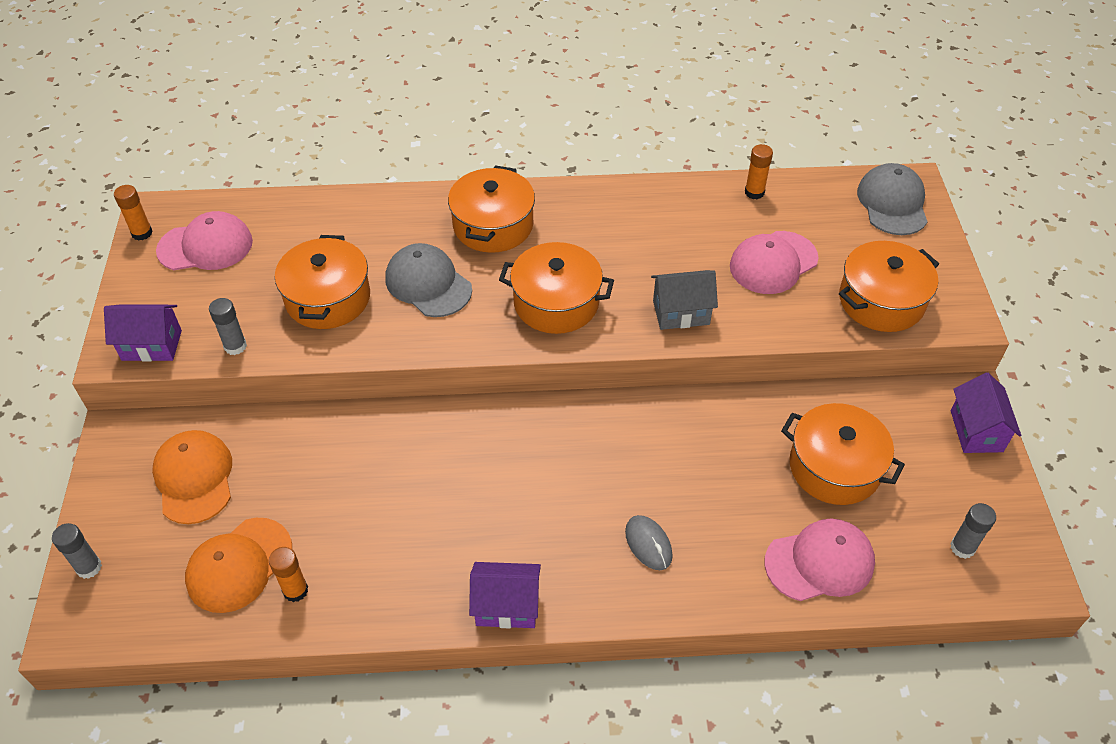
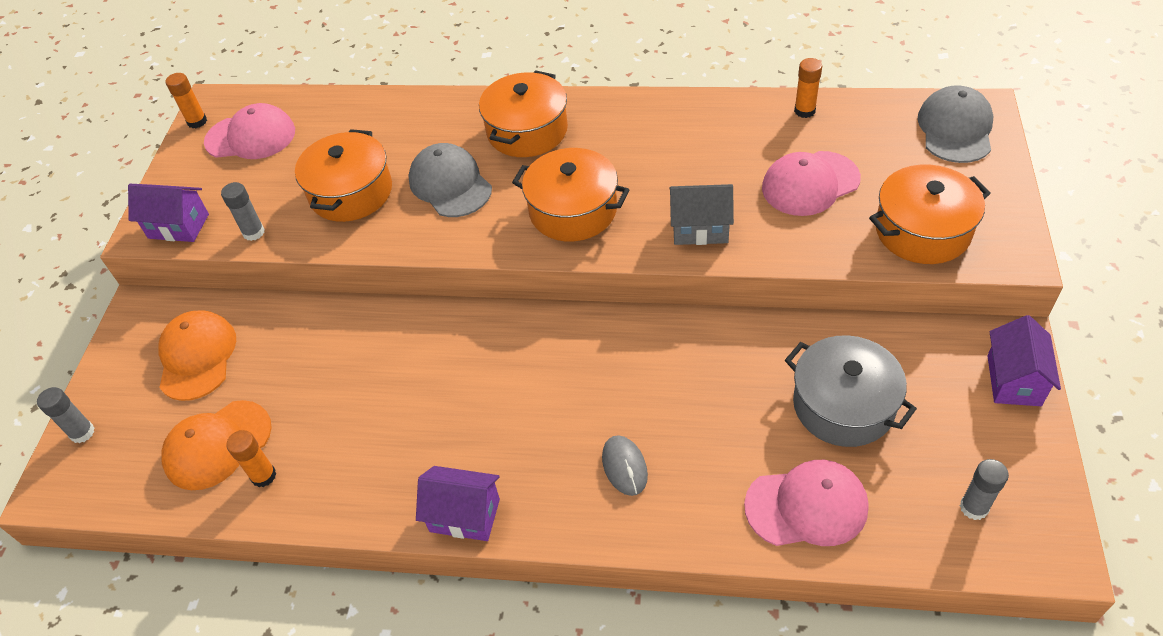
camera: 15 degrees right, 0 degrees up
orange pot [781,403,905,505] -> grey pot [785,335,917,447]

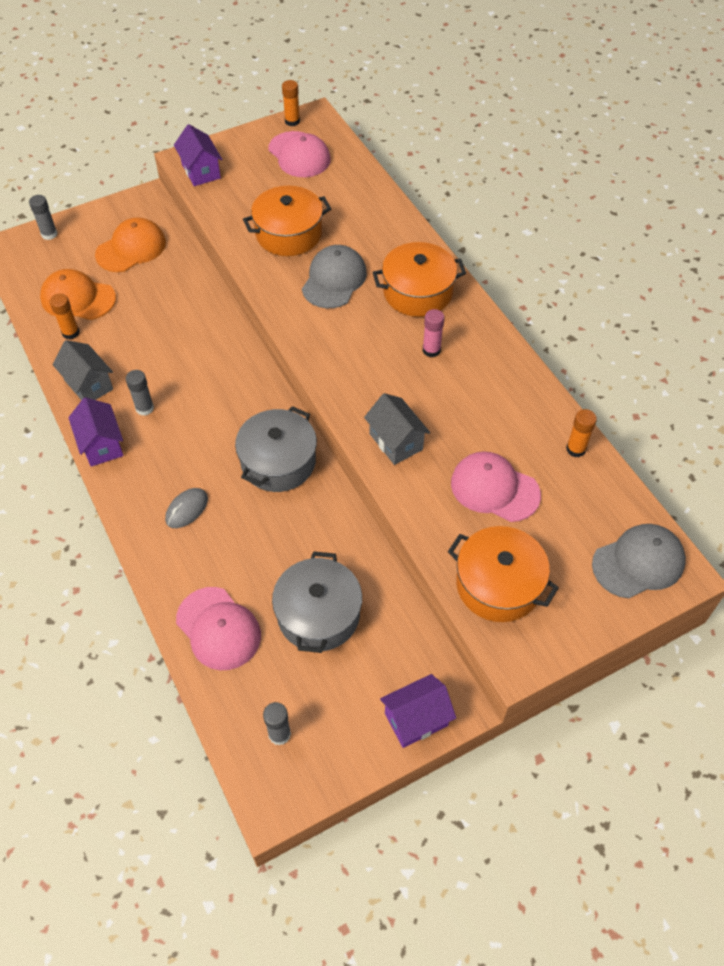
camera: 50 degrees right, 5 degrees up
grey glue stick [221,182,265,241] -> grey glue stick moved to [126,370,154,416]
orange pot [512,148,629,242] -> none
none -> grey house [52,340,113,400]
none -> grey pot [235,406,317,492]
none -> pink glue stick [423,309,445,357]

